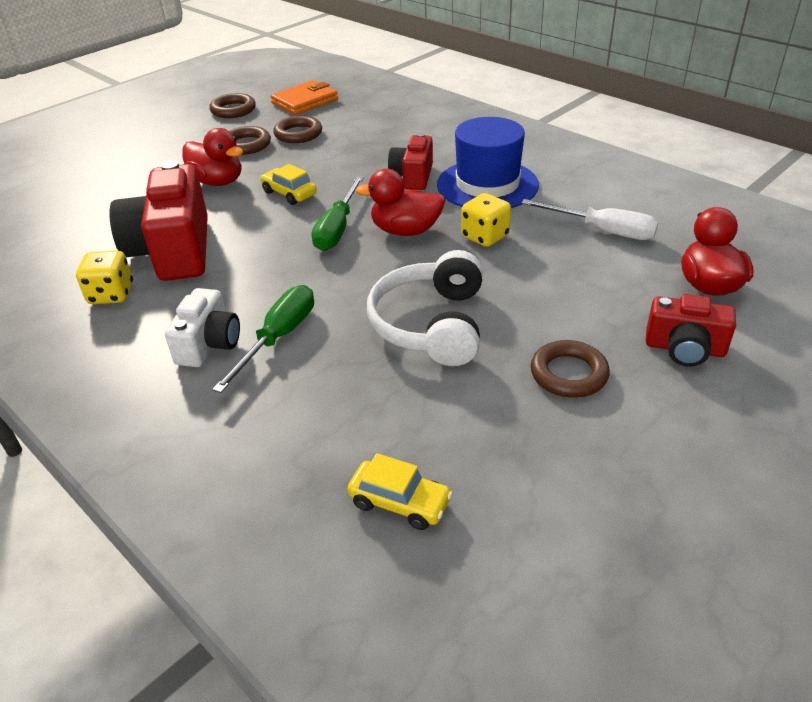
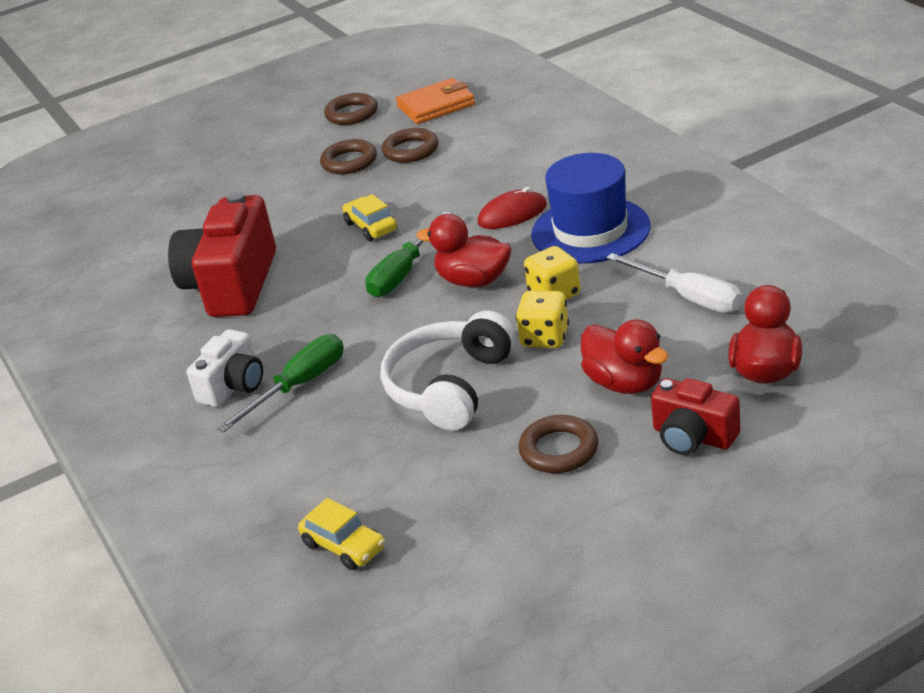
camera: 20 degrees right, 5 degrees down
yellow dice [76,251,133,304] -> yellow dice moved to [516,291,569,348]
red duck [182,128,243,186] -> red duck moved to [581,319,669,394]
red camera [388,133,433,190] -> red mouse [477,187,547,229]

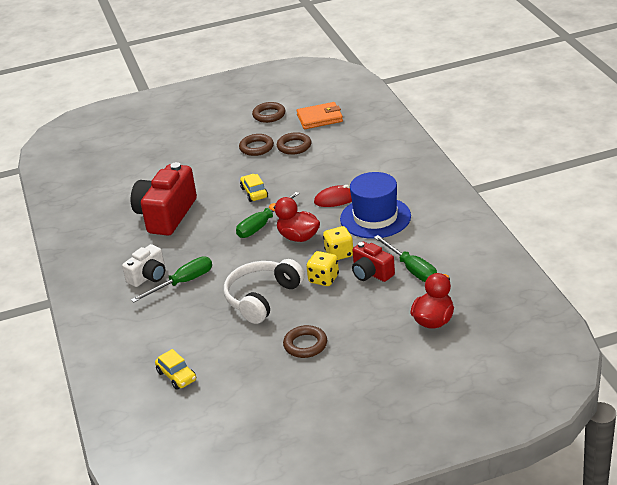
camera: 10 degrees right, 0 degrees up
red duck [581,319,669,394] -> none
white screwdriver [606,253,742,313] -> green screwdriver [374,235,437,282]
red camera [651,378,740,455] -> red camera moved to [352,242,395,282]

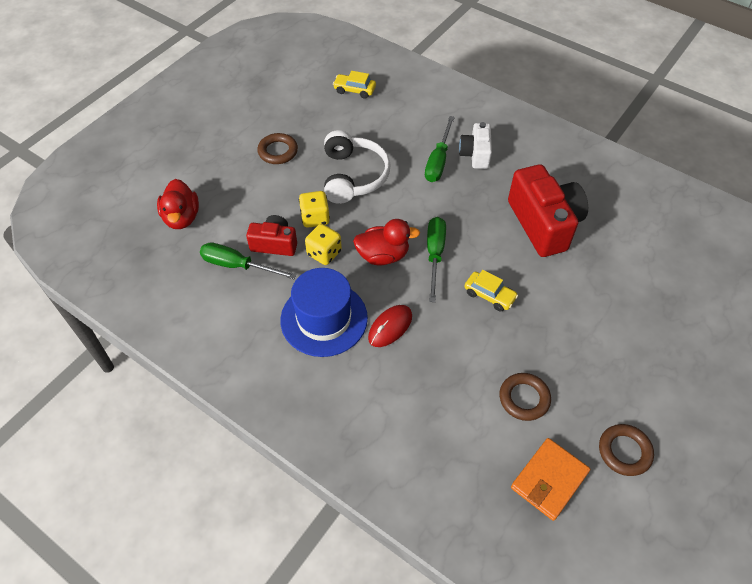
camera: 140 degrees right, 20 degrees up
brown ring [239,134,274,156] -> none

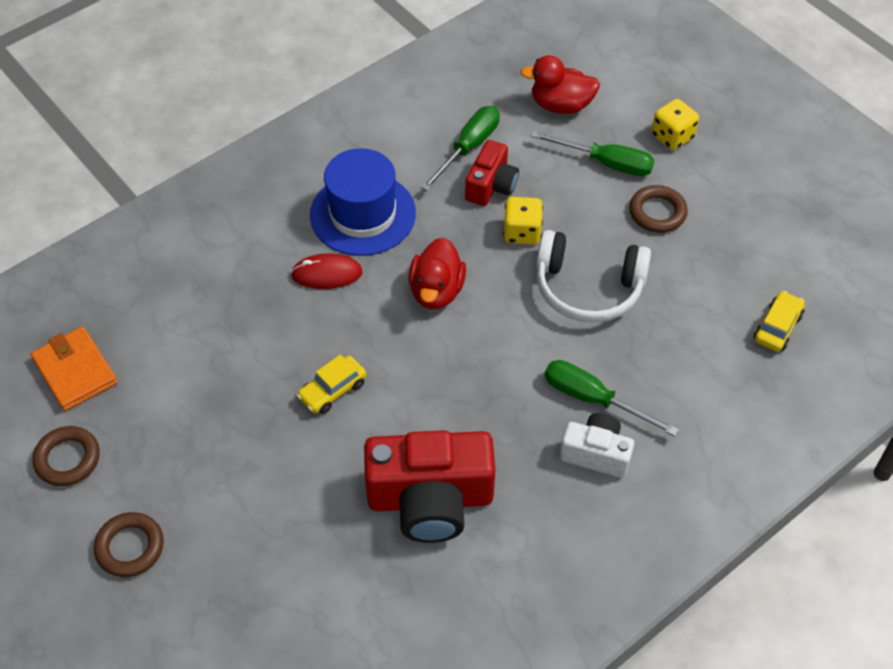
camera: 105 degrees right, 0 degrees up
yellow dice [305,224,342,265] -> yellow dice moved to [651,99,699,150]
red mouse [368,305,412,347] -> red mouse turned 60 degrees counterclockwise [291,253,363,289]
green screwdriver [427,217,446,302] -> green screwdriver moved to [531,131,654,176]
brown ring [499,373,551,421] -> brown ring moved to [94,512,164,577]

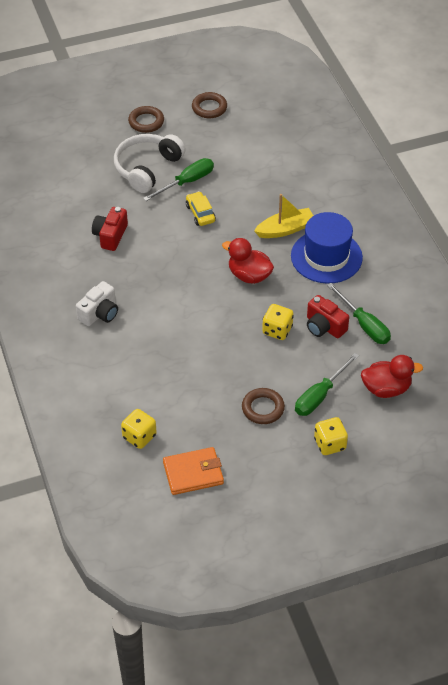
camera: 110 degrees right, 5 degrees down
orange wallet [31,327,118,411] -> orange wallet moved to [163,447,224,495]
red mouse [291,253,363,289] -> yellow boat [254,194,314,238]
red camera [364,430,495,543] -> red camera [92,207,128,251], size x0.56
red duck [521,56,600,114] -> red duck turned 60 degrees clockwise [361,355,423,398]
white headphones [536,230,651,323] -> white headphones moved to [114,134,186,193]
green screwdriver [545,360,679,436] -> green screwdriver moved to [143,158,214,201]
yellow car [754,291,805,352] -> yellow dice [121,409,157,449]

